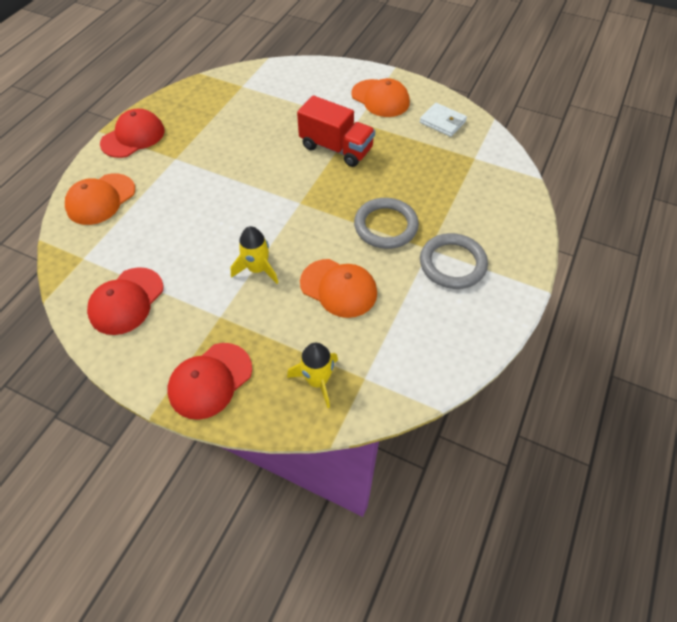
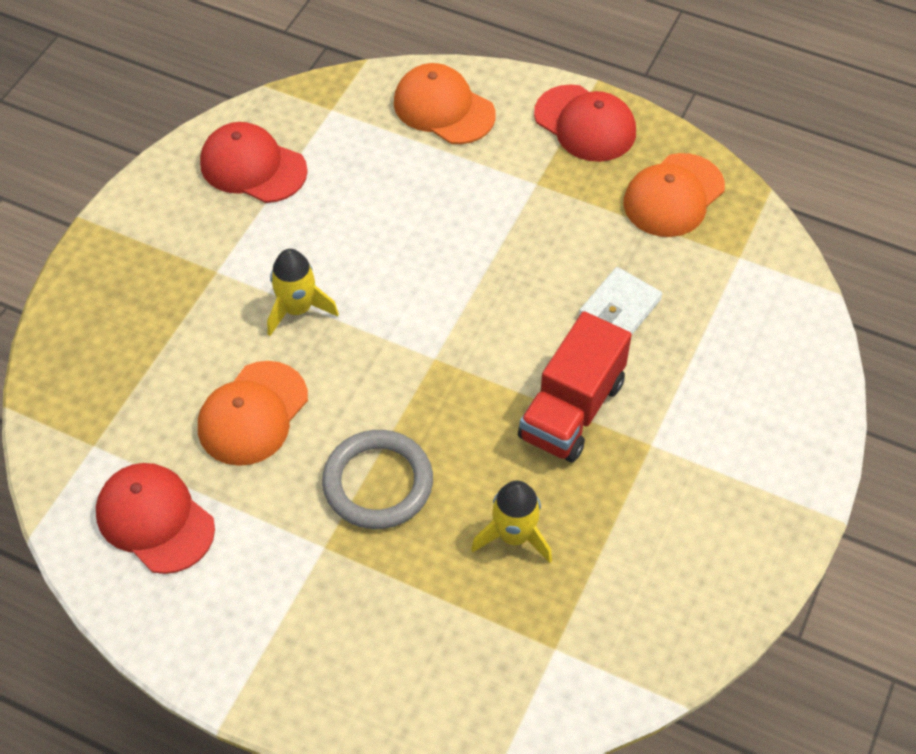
camera: 90 degrees right, 0 degrees up
red cap [167,343,252,420] -> red cap moved to [96,463,215,574]
yellow rocket [287,343,338,408] -> yellow rocket moved to [471,481,552,563]
orange cap [351,78,410,117] -> orange cap moved to [623,153,725,237]
white wallet [419,103,467,137] -> white wallet moved to [579,267,662,334]
grey ring [420,233,488,289] -> none

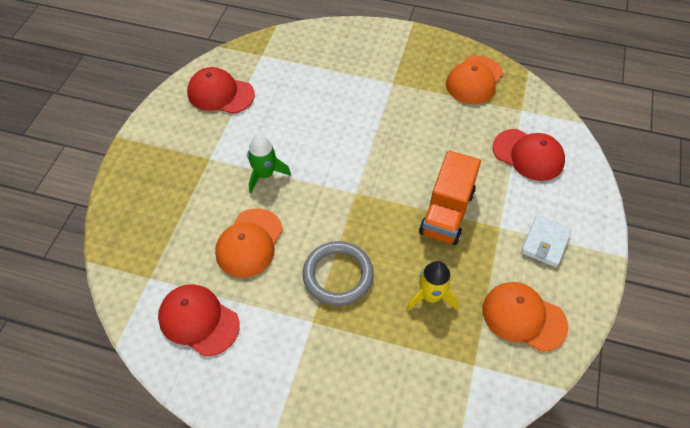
camera: 10 degrees left, 0 degrees up
yellow rocket [267,249,339,336] -> green rocket [247,135,291,193]
orange cap [394,63,496,144] -> orange cap moved to [483,282,568,352]
red truck [518,311,632,462] -> orange truck [419,151,481,245]
red cap [534,84,636,162] -> red cap moved to [493,129,565,181]
white wallet [579,267,662,334] -> white wallet moved to [521,215,572,267]

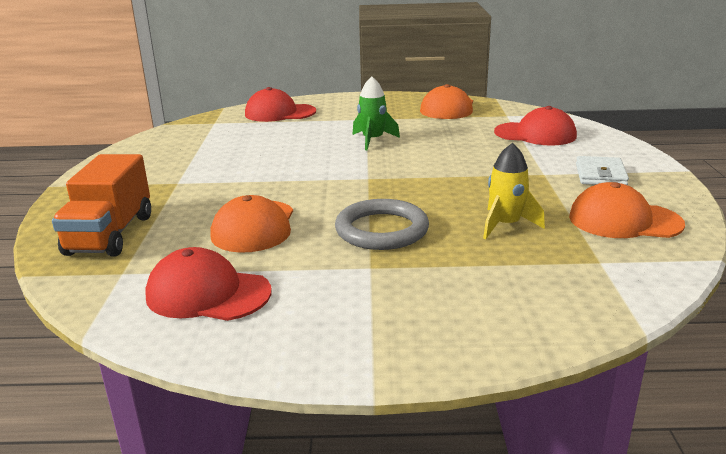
camera: 15 degrees left, 30 degrees down
red cap [187,67,255,114] -> red cap moved to [245,87,316,122]
green rocket [247,135,291,193] -> green rocket moved to [352,77,400,150]
orange truck [419,151,481,245] -> orange truck moved to [52,154,151,257]

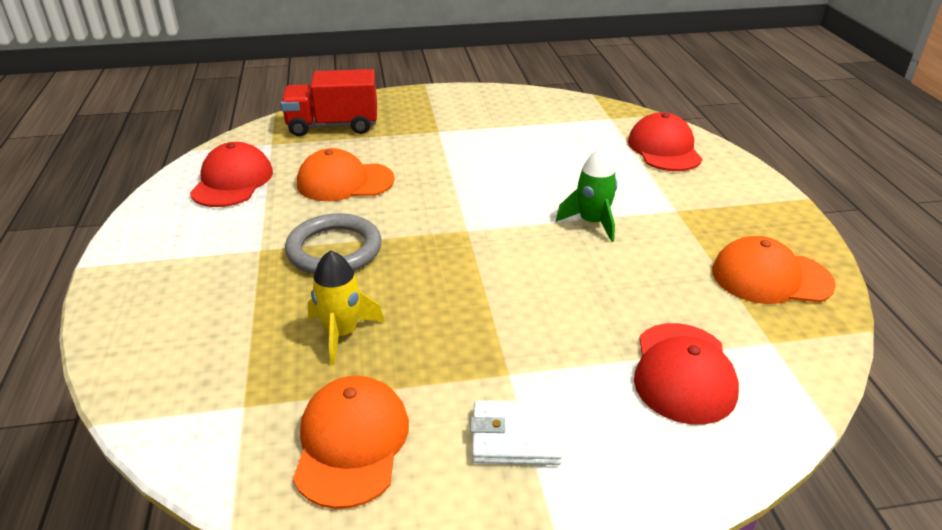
camera: 80 degrees right, 10 degrees up
orange truck [52,154,151,257] -> red truck [281,69,377,136]

